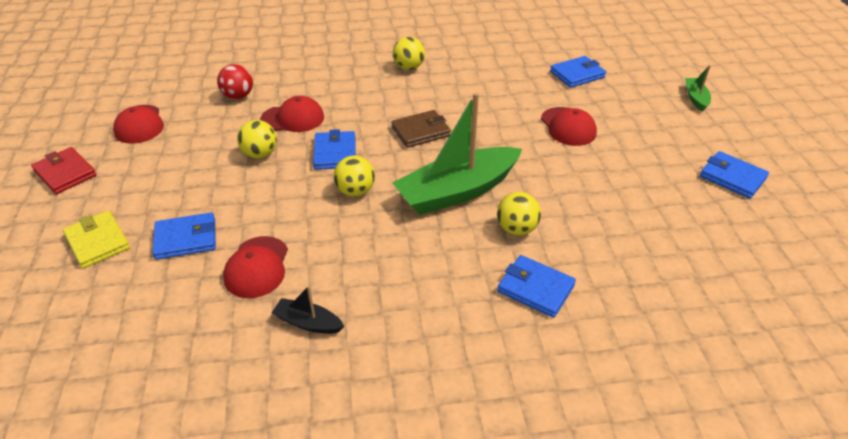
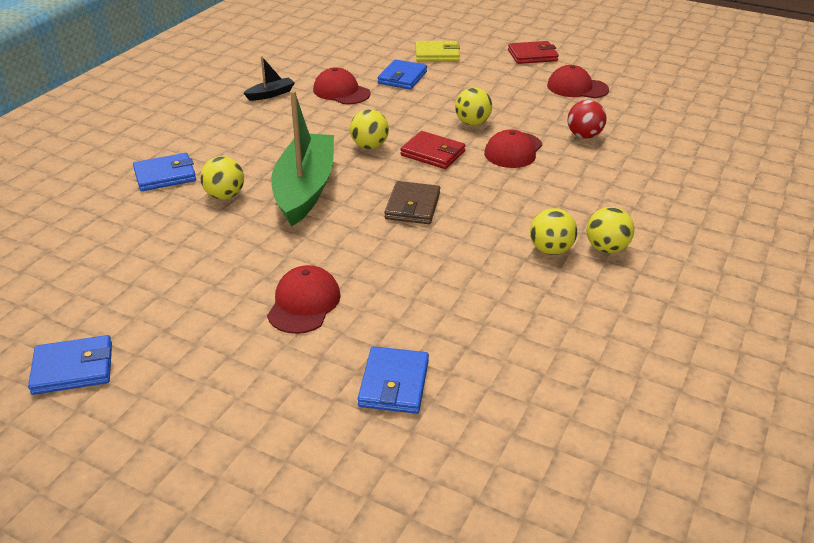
camera: 125 degrees right, 5 degrees down
blue wallet [313,129,356,170] -> red wallet [400,131,466,169]
red cap [541,107,597,146] -> red cap turned 90 degrees clockwise [267,265,341,334]
green boat [685,65,711,112] -> none
none -> yellow ball [587,207,634,253]

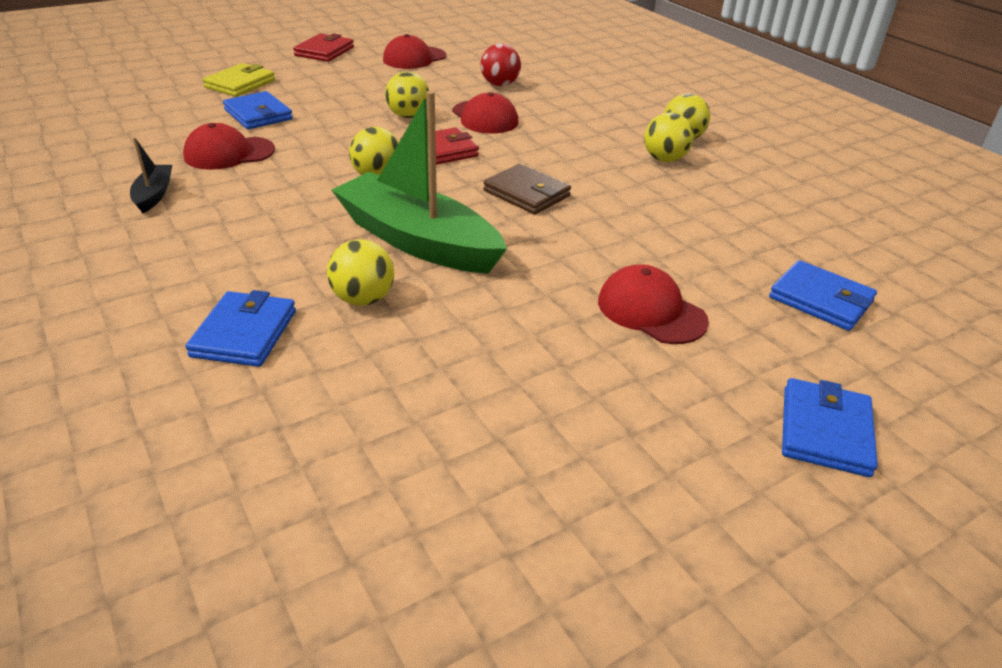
camera: 60 degrees left, 0 degrees up
blue wallet [28,335,112,395] -> blue wallet moved to [782,378,878,477]

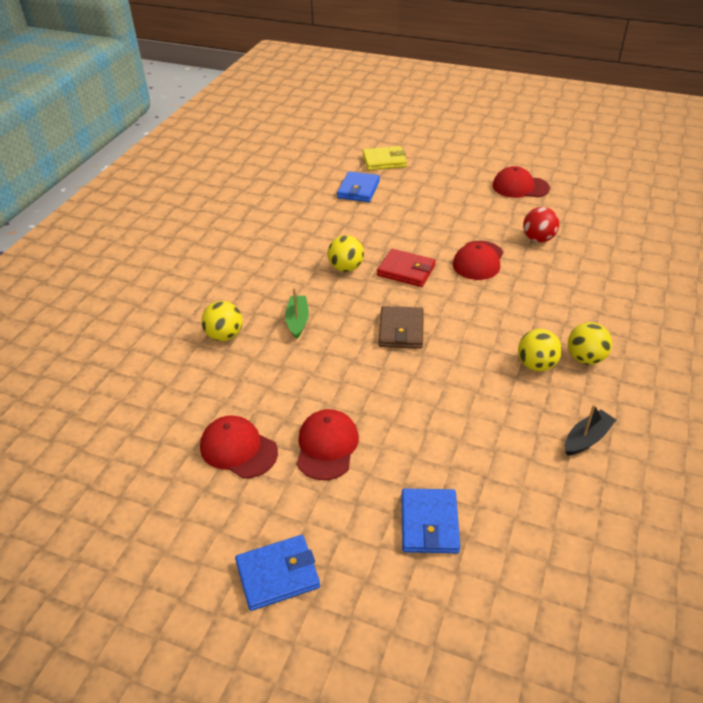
camera: 55 degrees right, 5 degrees up
black boat [130,137,172,213] -> black boat moved to [565,404,616,456]
red cap [183,123,275,170] -> red cap moved to [200,415,278,478]
blue wallet [185,290,296,367] -> none
red wallet [293,33,354,62] -> none
green boat [332,91,507,274] -> green boat [285,288,309,339], size x0.44
yellow ball [385,71,429,118] -> none

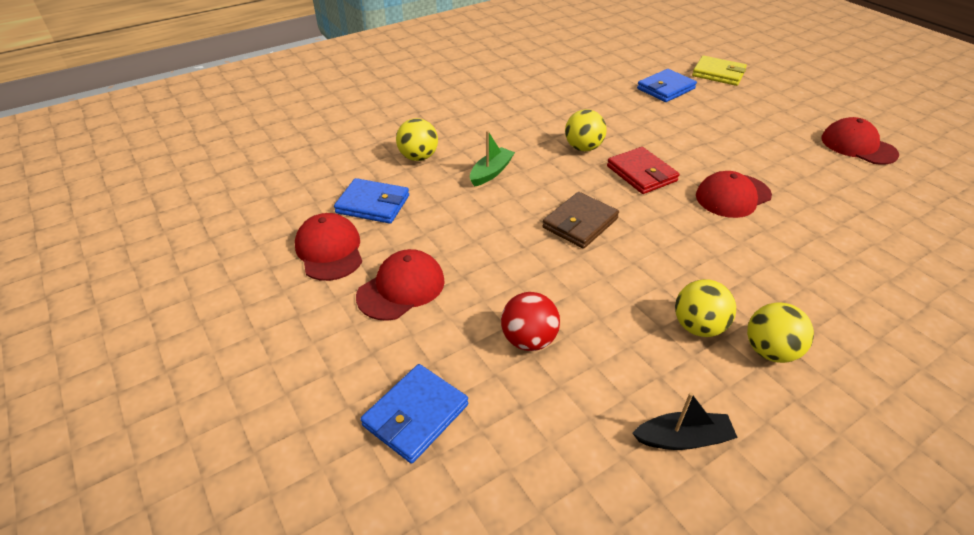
camera: 35 degrees right, 0 degrees up
blue wallet [235,535,320,611] -> blue wallet moved to [334,178,409,224]
red ball [523,207,559,242] -> red ball moved to [501,292,560,351]

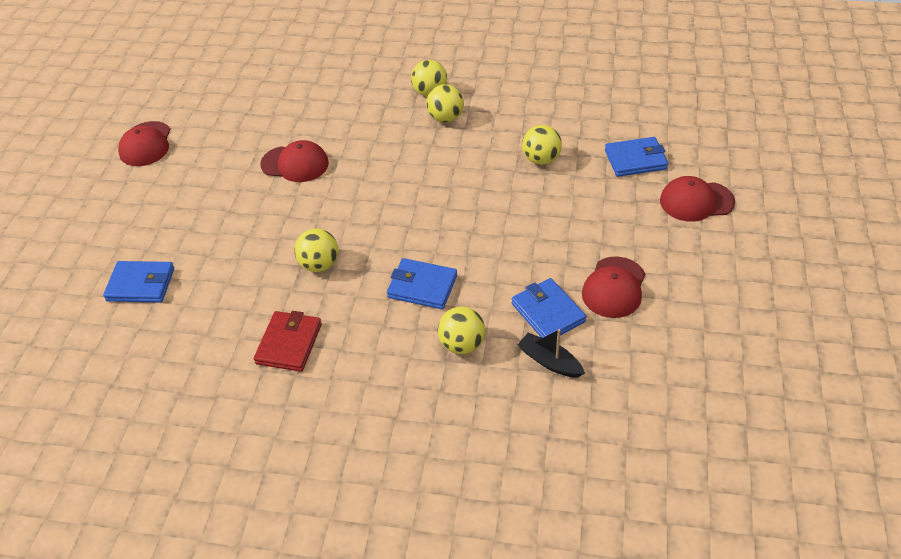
camera: 135 degrees left, 5 degrees up
red cap [356,249,445,321] -> red cap moved to [660,176,735,222]
green boat [470,130,515,187] -> blue wallet [387,258,457,309]
red ball [501,292,560,351] -> yellow ball [522,125,562,165]
brown wallet [542,192,619,249] -> none
red wallet [607,147,680,194] -> red wallet moved to [254,311,322,372]
black boat [632,392,738,450] -> black boat moved to [517,329,585,378]
yellow wallet [692,56,747,86] -> none

